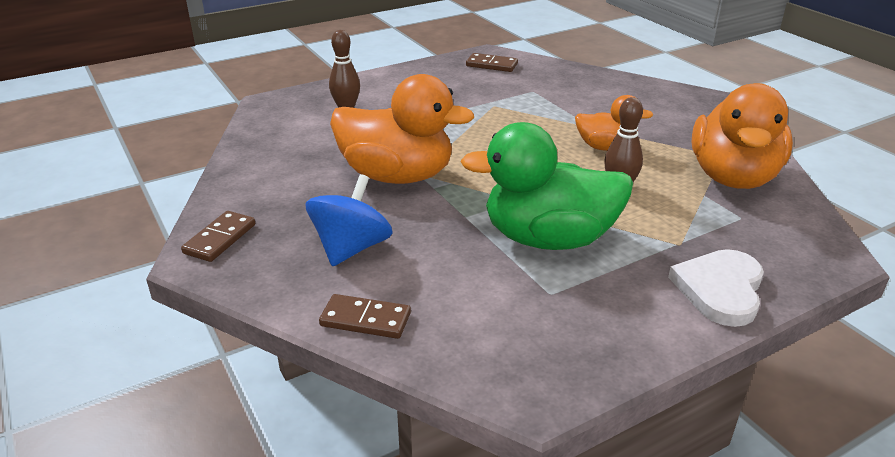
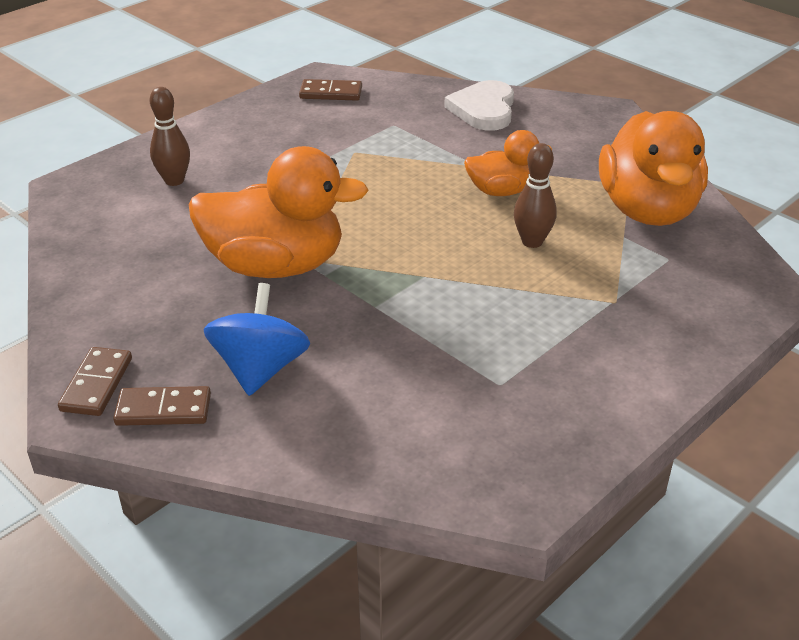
camera: 15 degrees left, 5 degrees up
brown domino [319,294,411,339] -> brown domino moved to [113,386,211,426]
green duck [460,122,633,250] -> none
white heart [668,249,764,327] -> white heart moved to [444,80,514,131]

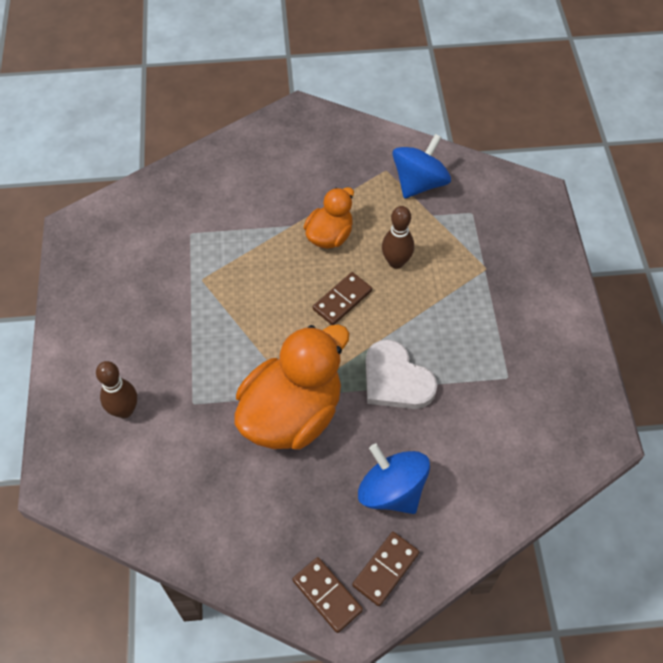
camera: 50 degrees left, 20 degrees up
brown domino [299,79,362,101] -> brown domino moved to [313,272,372,325]
white heart [444,80,514,131] -> white heart moved to [366,339,437,409]
orange duck [599,111,708,226] -> blue spinning top [392,134,451,199]

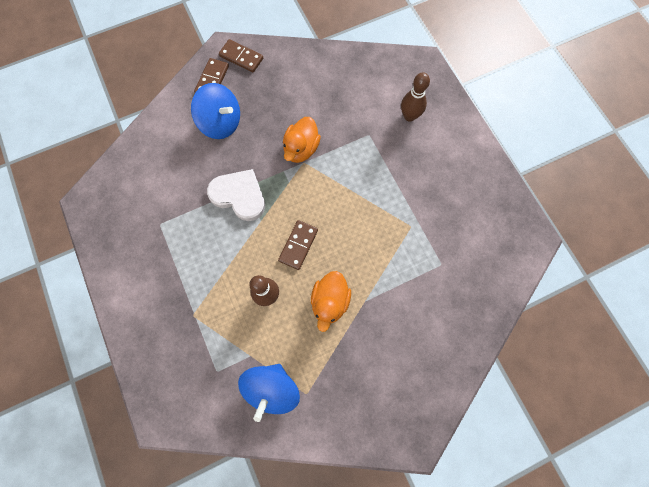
camera: 160 degrees right, 15 degrees up
orange duck [234,324,349,450] -> orange duck [283,117,321,163], size x0.55

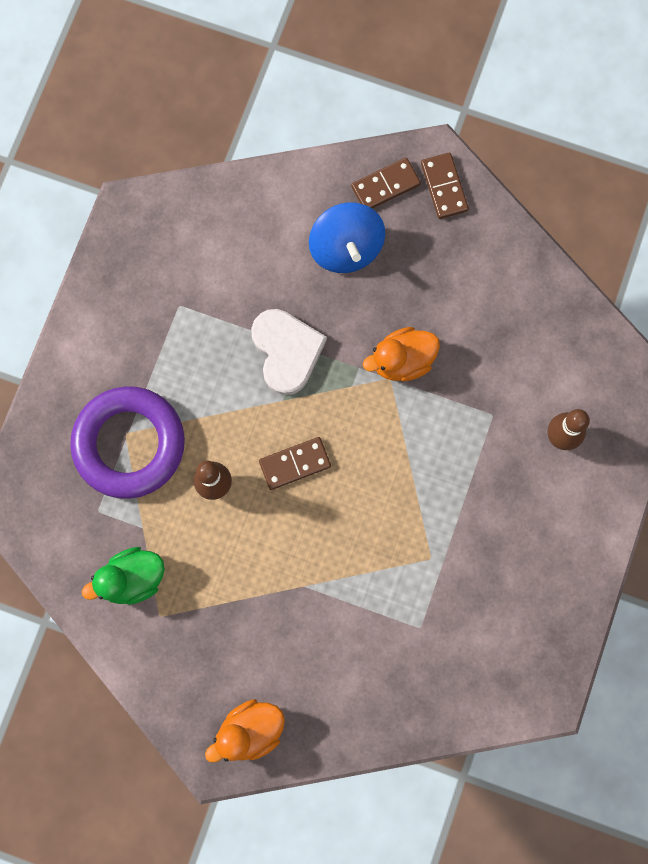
camera: 45 degrees right, 5 degrees up
blue spinning top [238,364,300,422] -> green duck [82,547,165,605]
orange duck [311,271,351,332] -> orange duck moved to [205,699,285,763]
none -> purple ring [70,386,185,499]

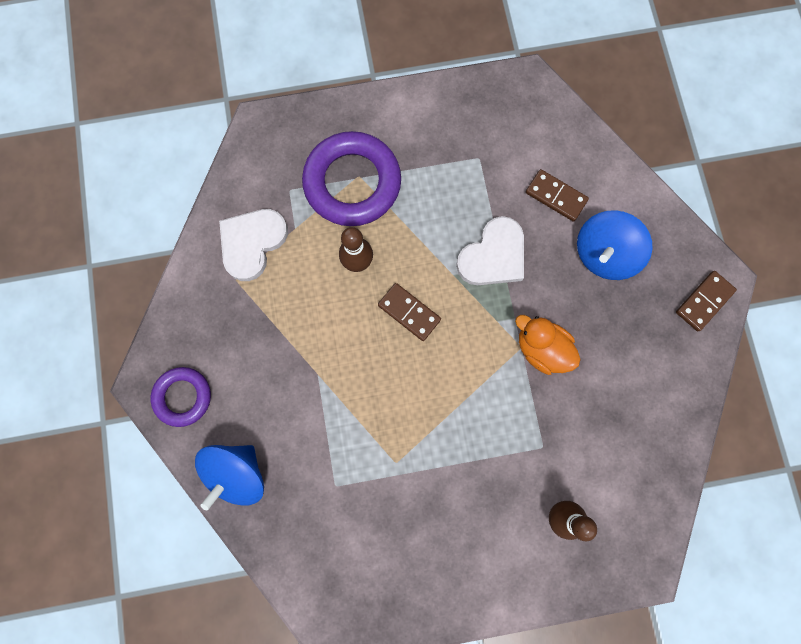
camera: 60 degrees right, 0 degrees up
green duck [82,547,165,605] -> white heart [219,209,288,281]
orange duck [205,699,285,763] -> purple ring [151,367,211,427]
brown domino [351,158,421,208] -> brown domino moved to [526,169,589,221]
none -> blue spinning top [195,445,264,510]

